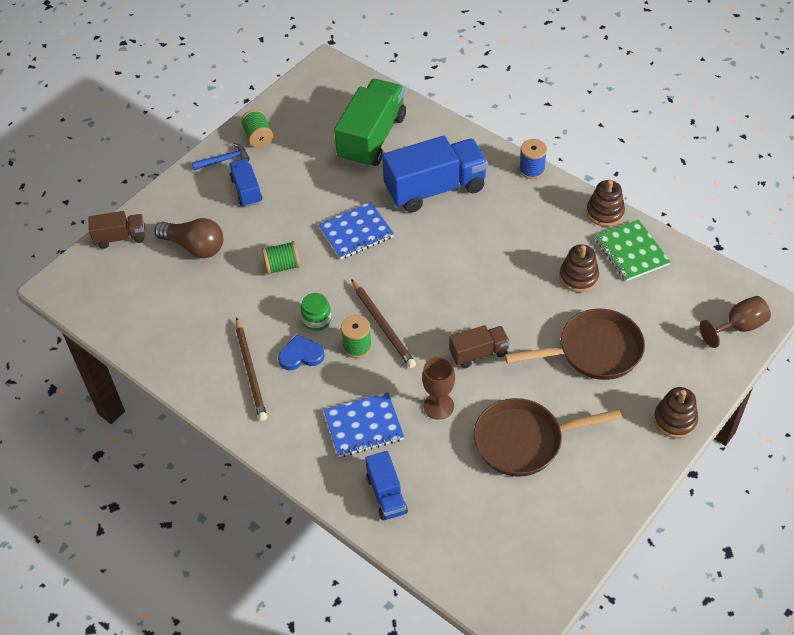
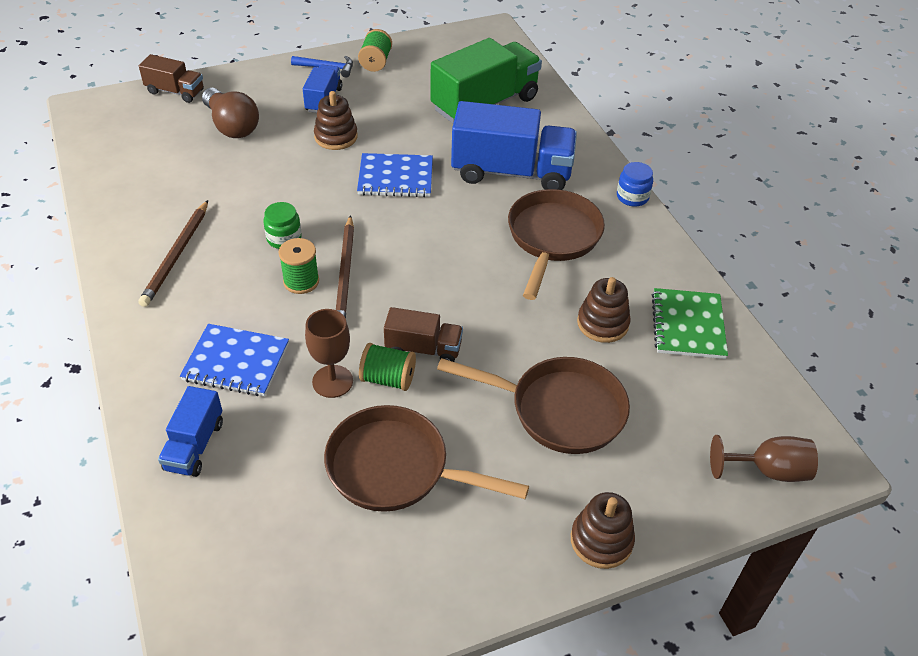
camera: 25 degrees right, 5 degrees down
green spool [262,241,300,275] -> green spool moved to [359,343,416,391]
blue heart [278,334,324,370] -> none
blue spool [519,139,547,179] -> blue jar [617,162,653,207]
brown stacking toy [586,180,625,227] -> brown stacking toy moved to [314,91,358,150]
none -> brown pan [508,189,605,300]

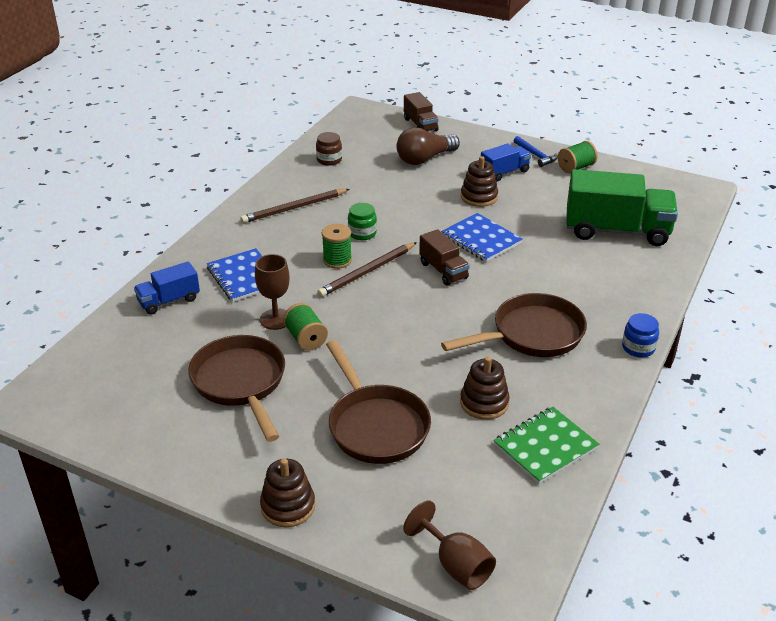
camera: 50 degrees right, 10 degrees down
brown light bulb [202,88,259,138] -> brown light bulb turned 45 degrees clockwise [397,127,460,165]
brown truck [384,307,463,362] -> brown truck moved to [419,229,470,286]
blue truck [451,101,577,190] -> none
none -> brown jar [316,132,342,166]

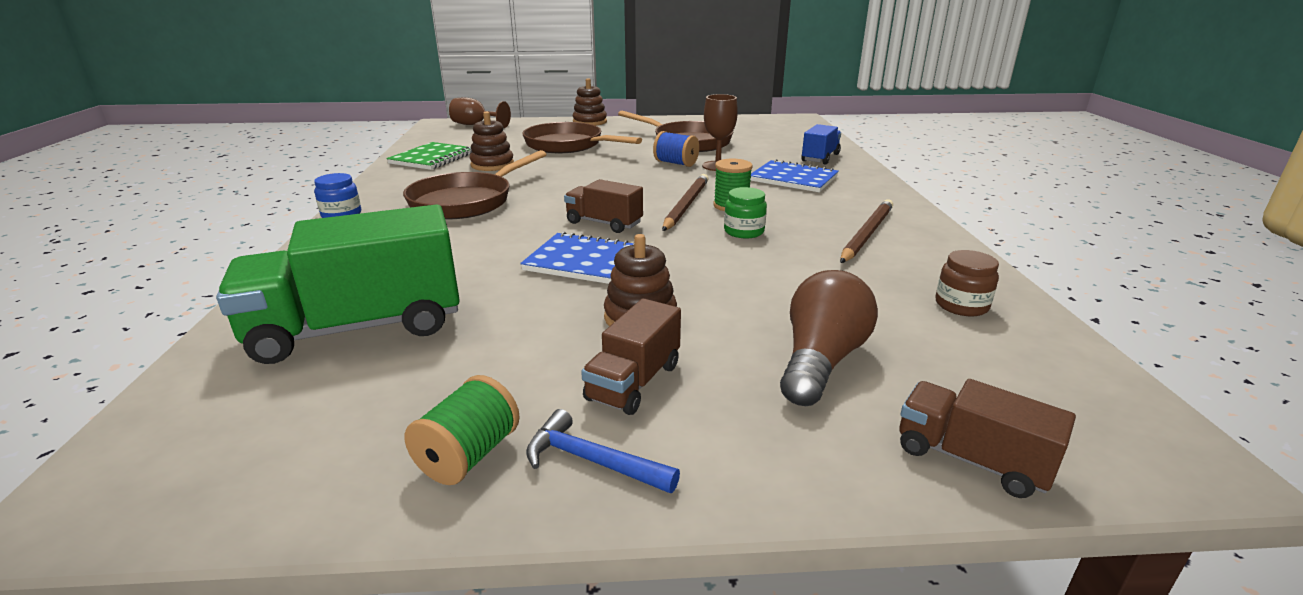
camera: 150 degrees right, 10 degrees down
green spool [283,303,328,351] -> blue spool [653,131,699,167]
blue truck [481,143,531,182] -> brown truck [581,298,681,415]

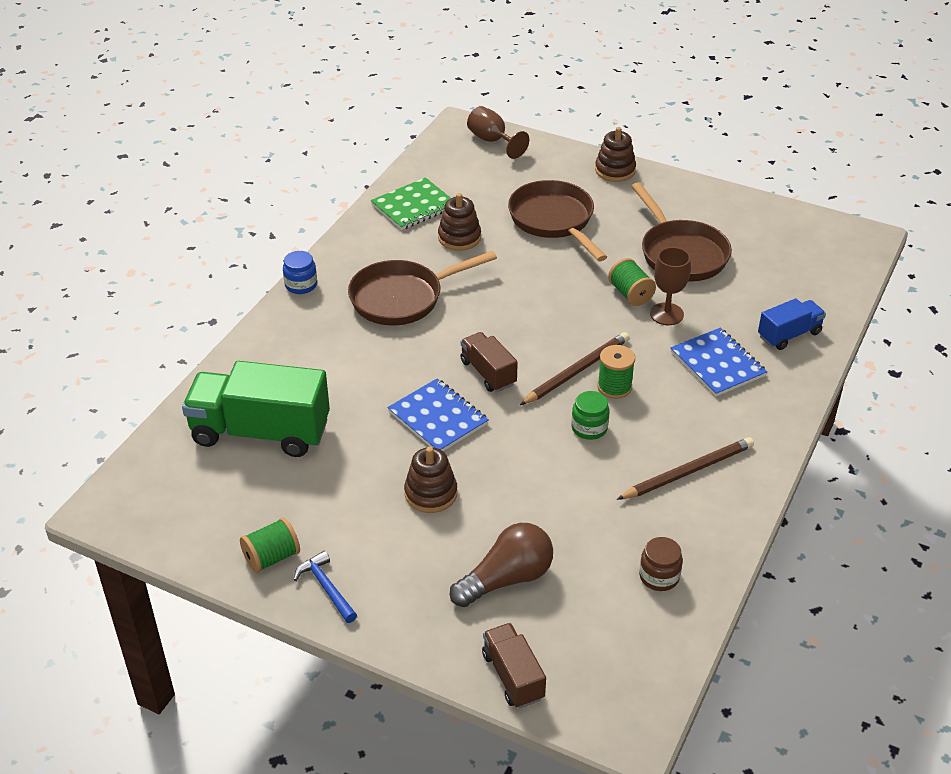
camera: 30 degrees right, 15 degrees up
brown truck [581,298,681,415] -> none
blue spool [653,131,699,167] -> green spool [608,258,656,306]

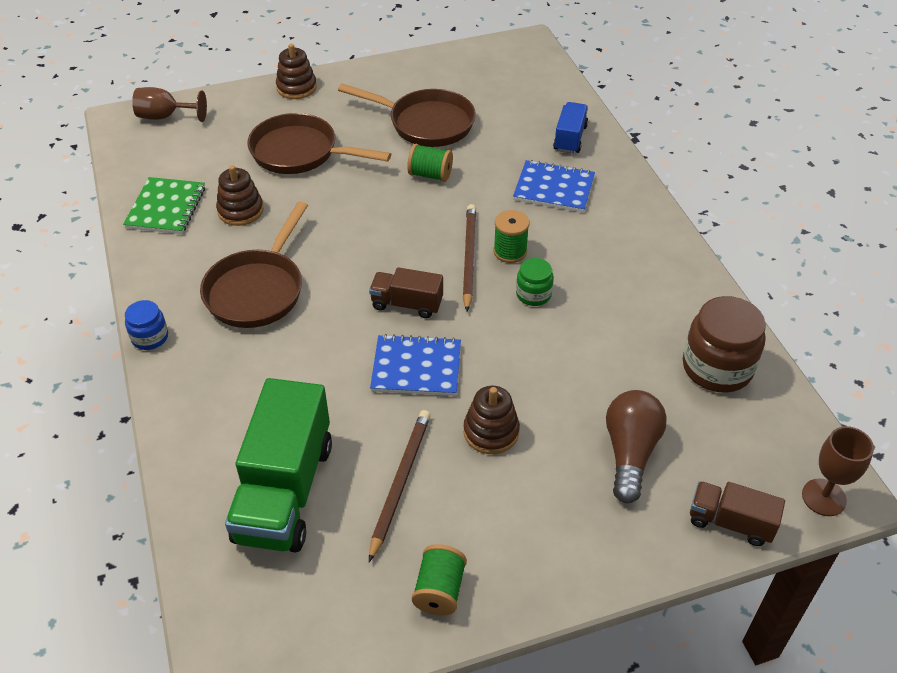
camera: 45 degrees left, 5 degrees up
green truck [182,361,330,457] -> green truck turned 45 degrees counterclockwise [225,378,332,552]
blue hammer [294,551,357,623] -> none
brown pencil [617,437,754,500] -> brown pencil moved to [369,410,431,562]
brown jar [639,537,683,591] -> brown jar [683,296,766,393], size x1.86
brown goblet [650,247,691,325] -> brown goblet moved to [802,426,874,516]

